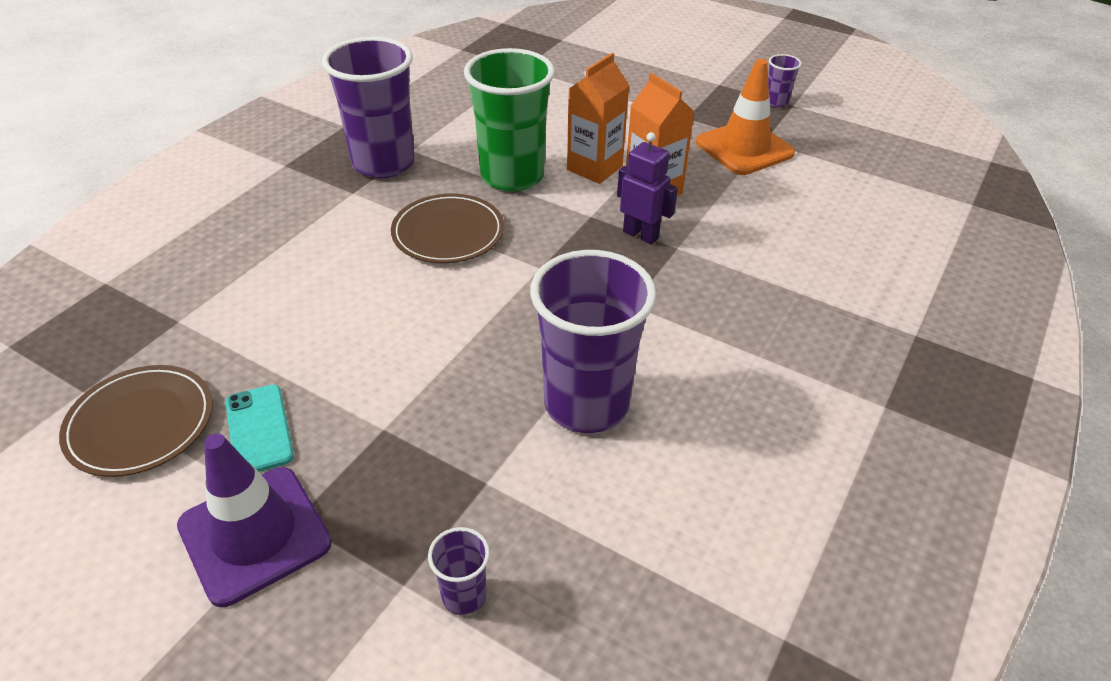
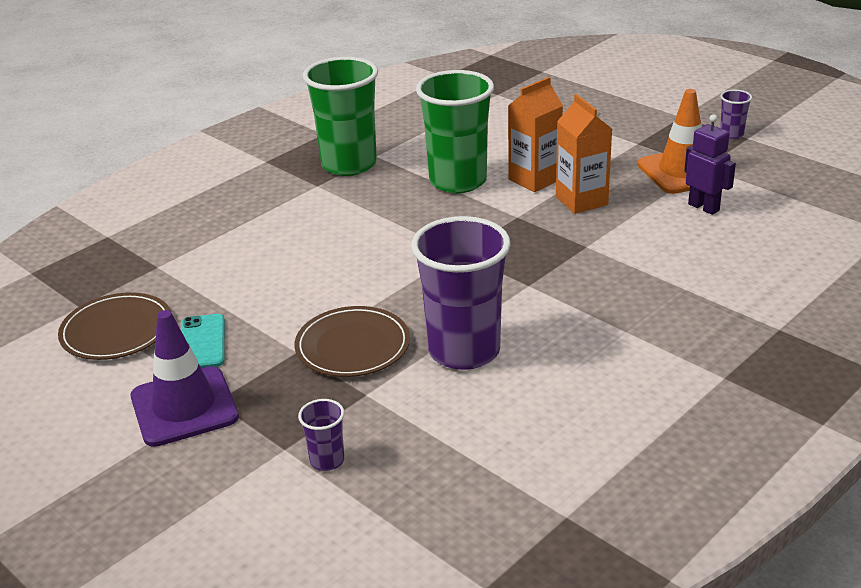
camera: 15 degrees right, 10 degrees down
purple cup [322,37,414,178] -> green cup [303,57,378,176]
brown plate [391,194,504,263] -> brown plate moved to [295,306,410,377]
purple robot [617,132,678,245] -> purple robot moved to [684,114,736,215]

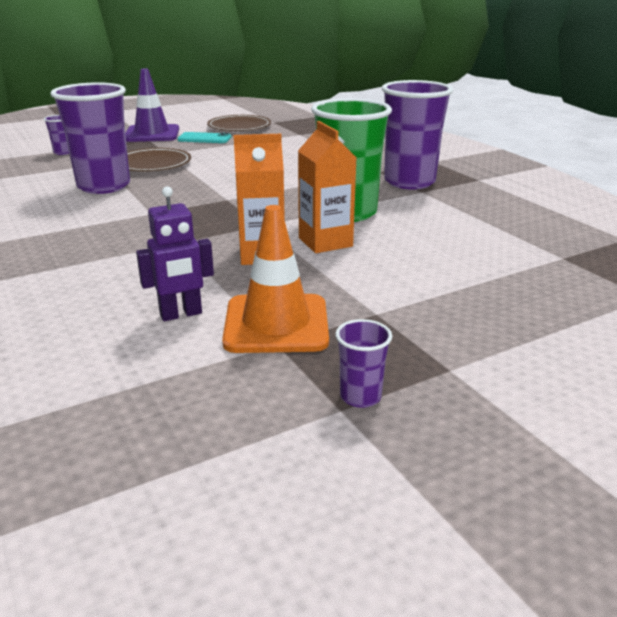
camera: 105 degrees right, 5 degrees down
green cup [303,57,378,176] -> purple cup [382,80,453,190]

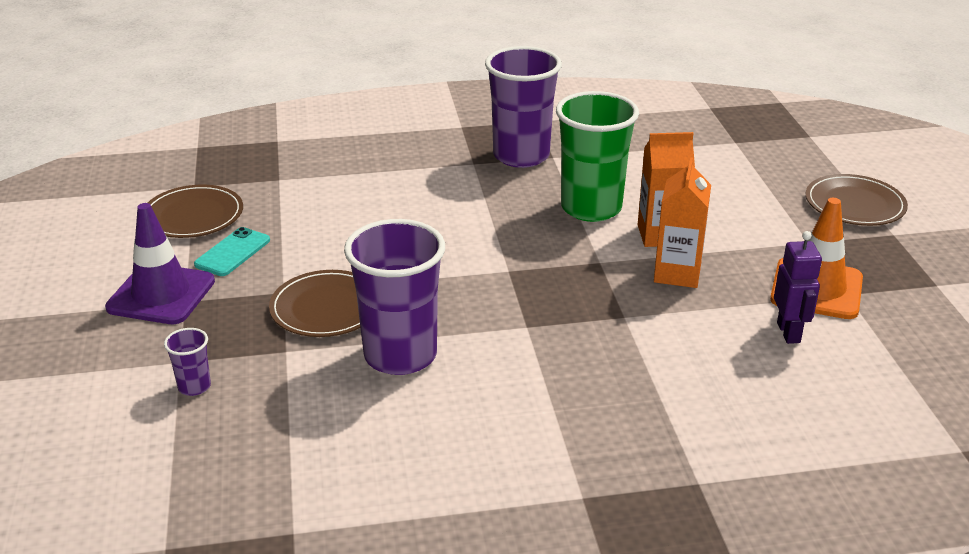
camera: 70 degrees left, 5 degrees up
purple cup [335,319,392,408] -> none
none -> brown plate [806,174,908,226]

